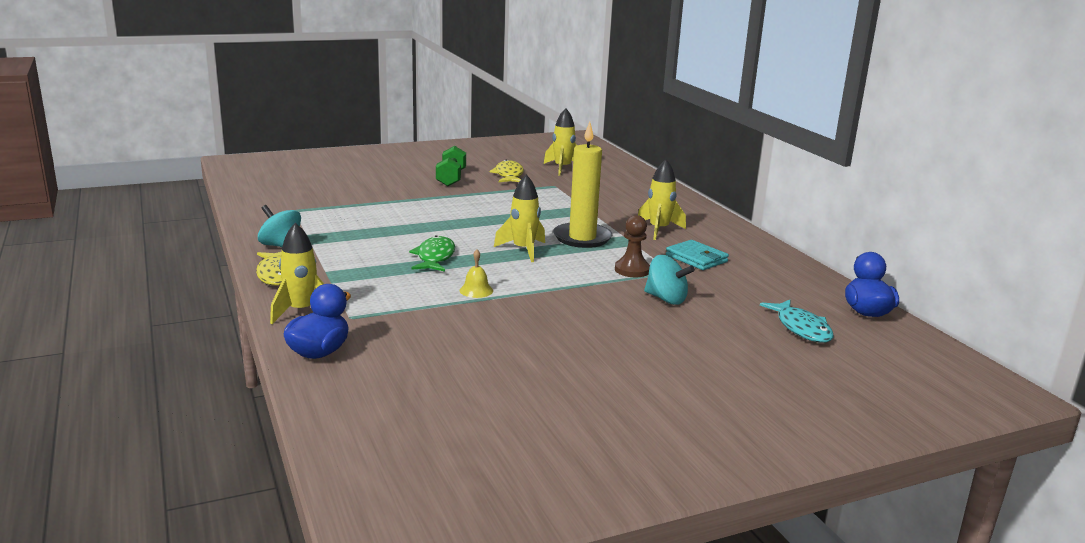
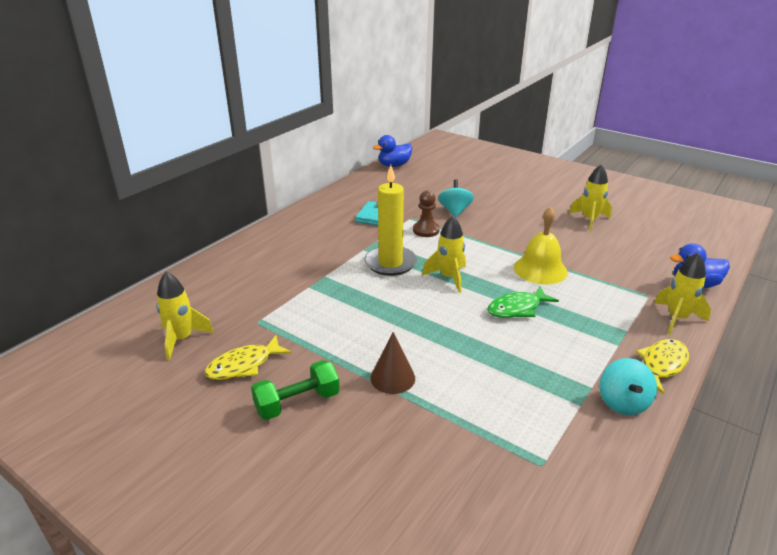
camera: 120 degrees left, 10 degrees up
yellow bell [460,250,493,298] -> yellow bell [514,207,568,285], size x2.02
yellow rocket [638,159,686,240] -> yellow rocket moved to [569,164,612,231]
turquoise fish [760,300,834,343] -> none
none -> brown cone [371,332,415,394]

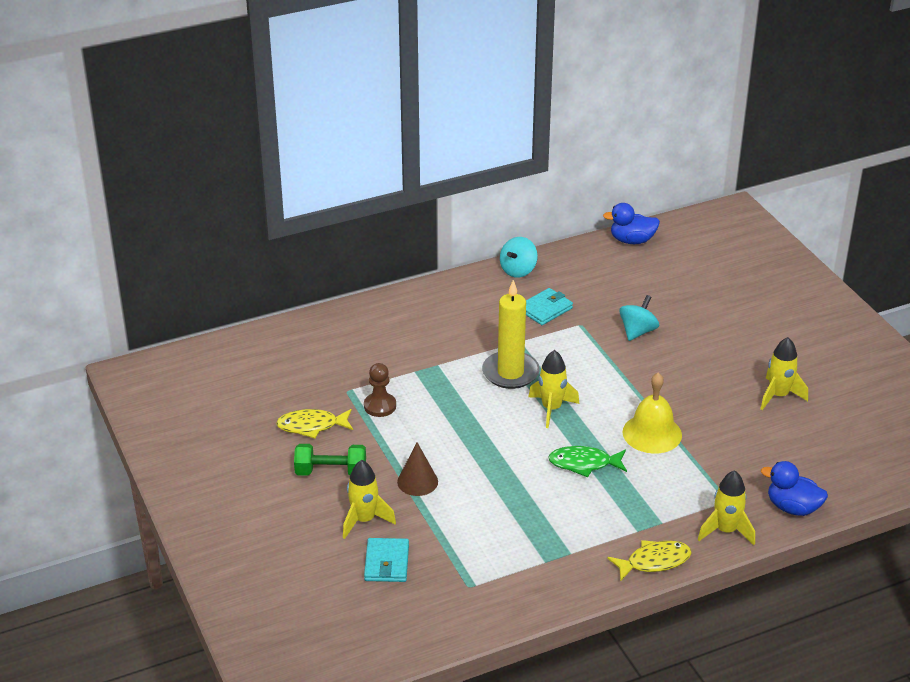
camera: 30 degrees right, 5 degrees up
yellow rocket [156,272,214,360] -> yellow rocket moved to [343,460,396,539]
brown pawn [413,190,440,237] -> brown pawn moved to [364,363,396,417]
turquoise spinning top [599,358,657,415] -> turquoise spinning top moved to [500,237,538,278]
none -> turquoise wallet [364,538,409,582]

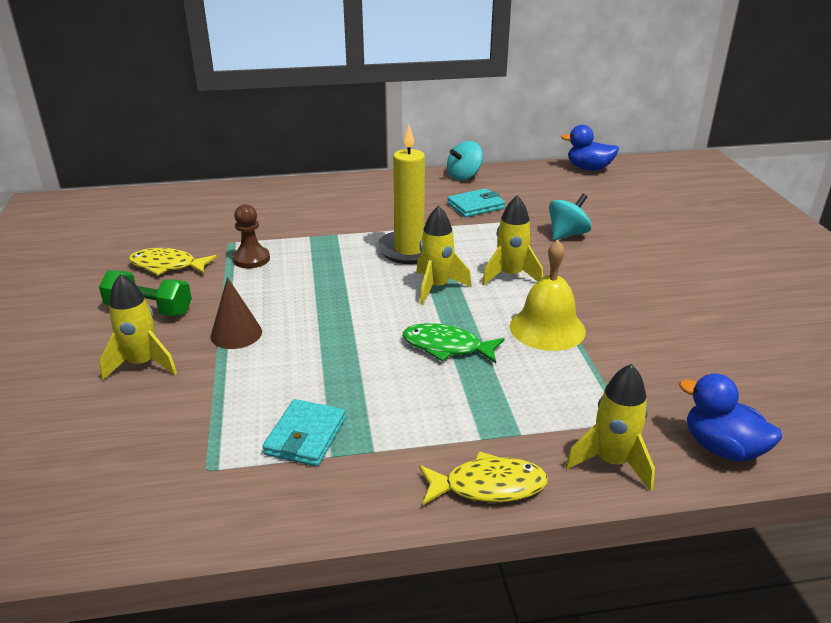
camera: 15 degrees right, 5 degrees down
turquoise wallet [364,538,409,582] -> turquoise wallet moved to [262,399,346,466]
yellow rocket [760,337,808,410] -> yellow rocket moved to [482,195,543,286]

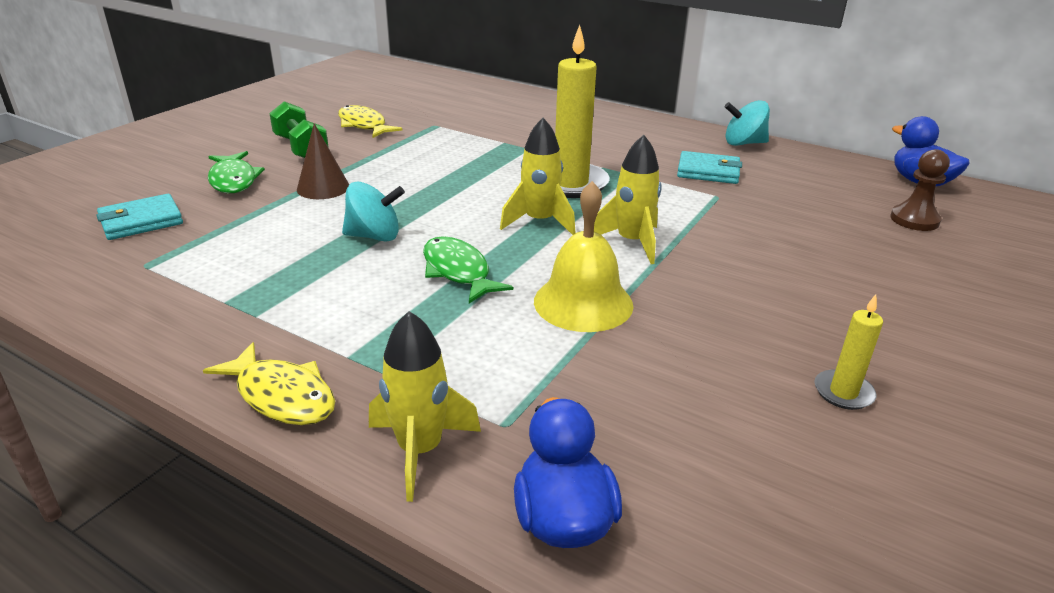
camera: 40 degrees right, 0 degrees up
yellow rocket [99,274,177,380] -> green fish [208,151,265,193]
brown pawn [233,204,270,268] -> brown pawn moved to [890,149,950,231]
turquoise wallet [262,399,346,466] -> turquoise wallet moved to [96,194,183,240]
turquoise spinning top [549,194,591,240] -> turquoise spinning top moved to [342,182,405,242]
none -> yellow candle [815,295,883,410]

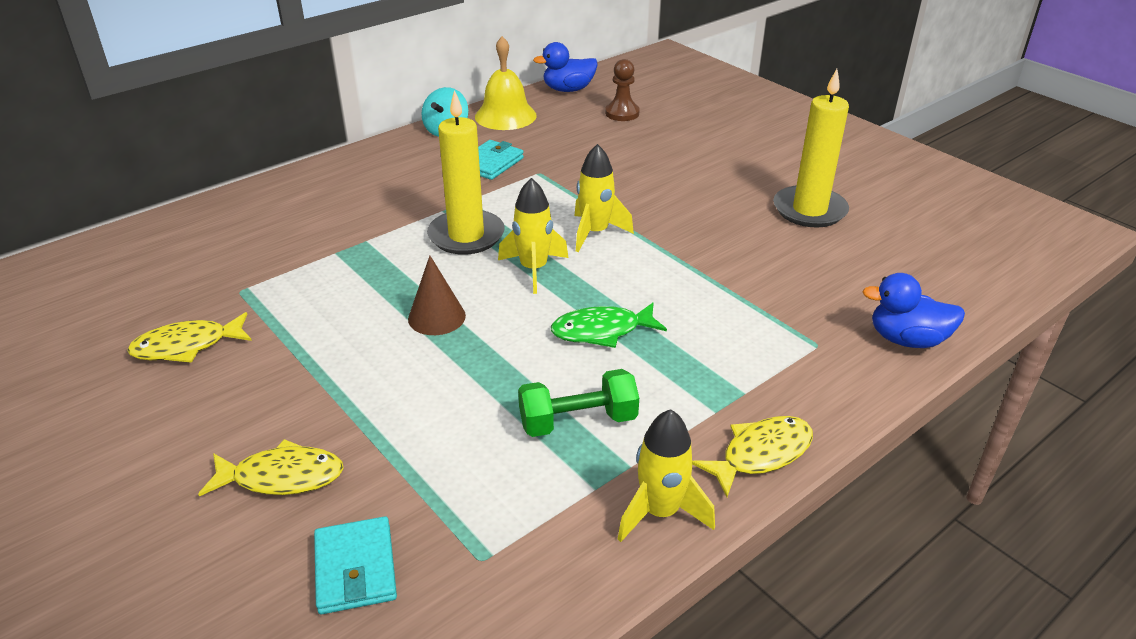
camera: 70 degrees left, 5 degrees up
green fish [208,151,265,193] -> yellow fish [198,439,344,496]
green dumbbell [269,101,329,158] -> green dumbbell moved to [518,369,639,437]
brown cone [297,123,349,199] -> brown cone moved to [408,256,466,335]
turquoise spinning top [342,182,405,242] -> none
yellow rocket [369,311,481,502] -> yellow rocket moved to [618,409,715,542]
yellow bell [534,181,634,332] -> yellow bell moved to [475,36,537,130]
yellow candle [815,295,883,410] -> yellow candle [773,69,849,228], size x2.01

